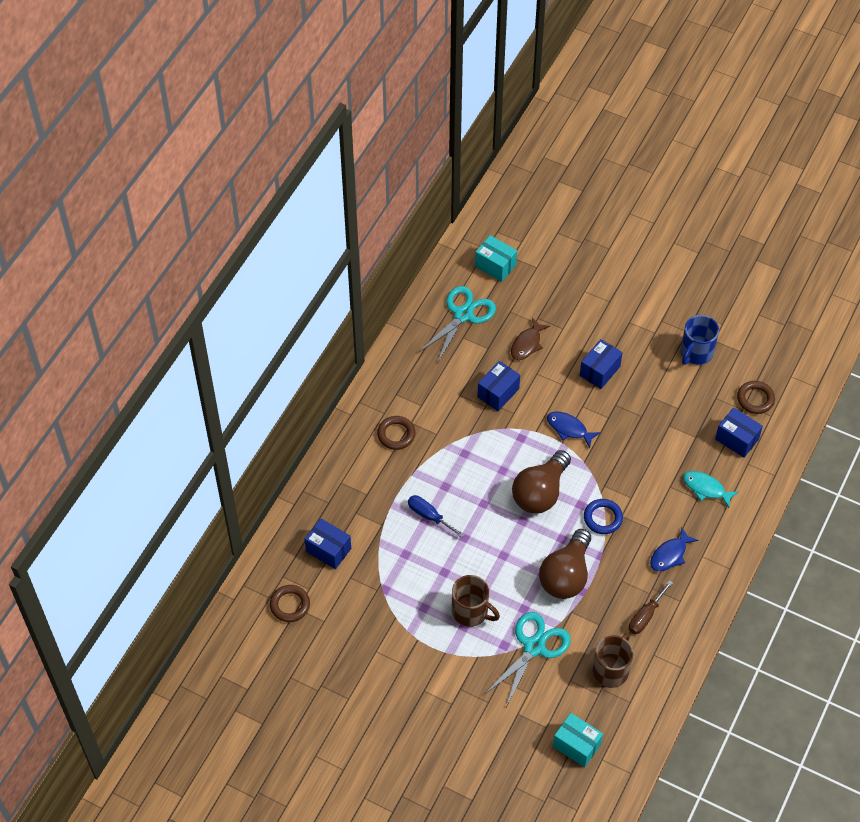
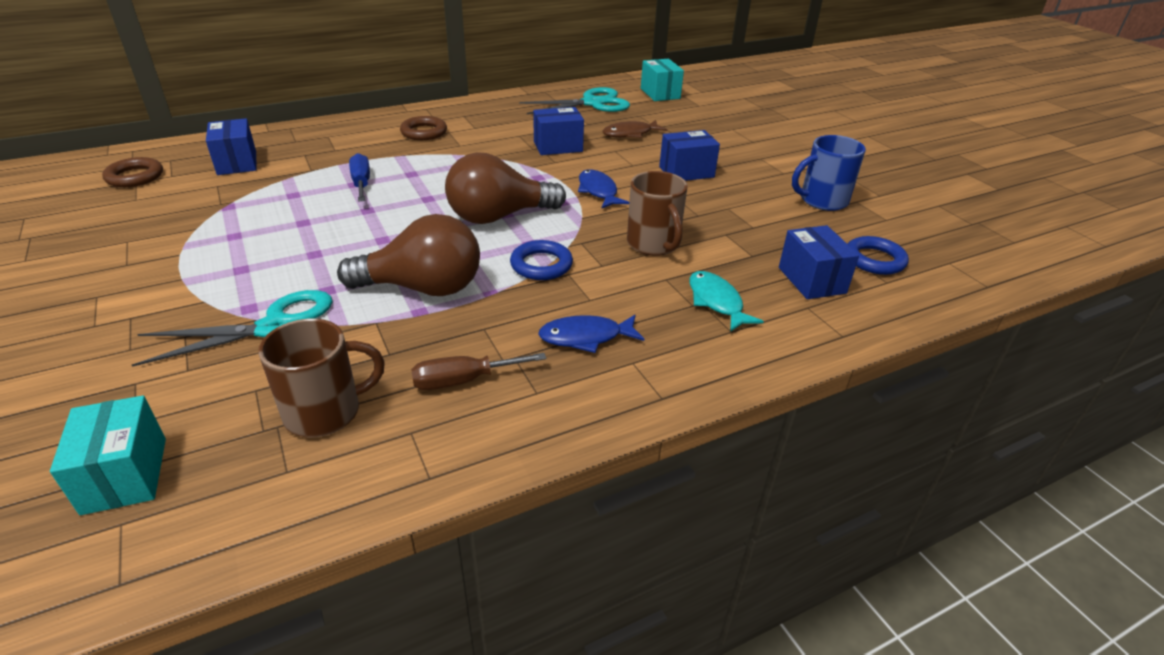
camera: 35 degrees right, 20 degrees down
brown mug [452,575,500,627] -> brown mug moved to [627,171,688,256]
brown light bulb [539,529,591,599] -> brown light bulb turned 150 degrees counterclockwise [337,214,480,296]
brown ring [737,381,775,414] -> blue ring [848,236,909,275]

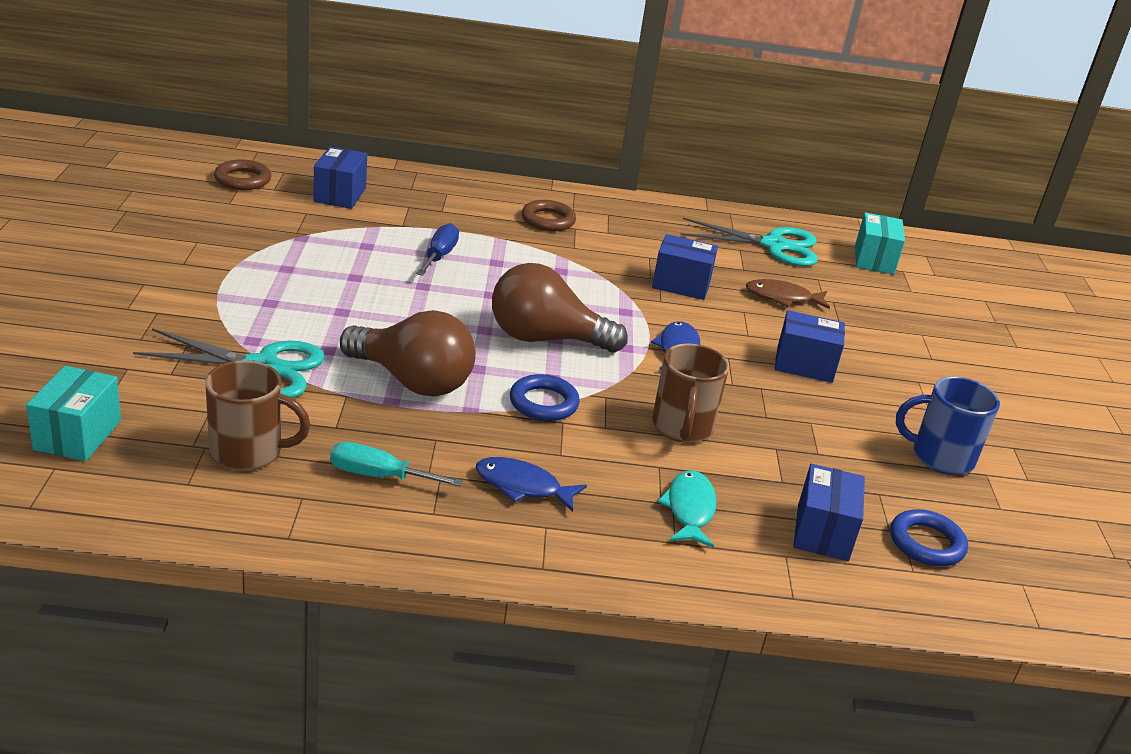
camera: 25 degrees right, 5 degrees down
brown screwdriver [411,353,546,390] -> turquoise screwdriver [330,442,463,487]

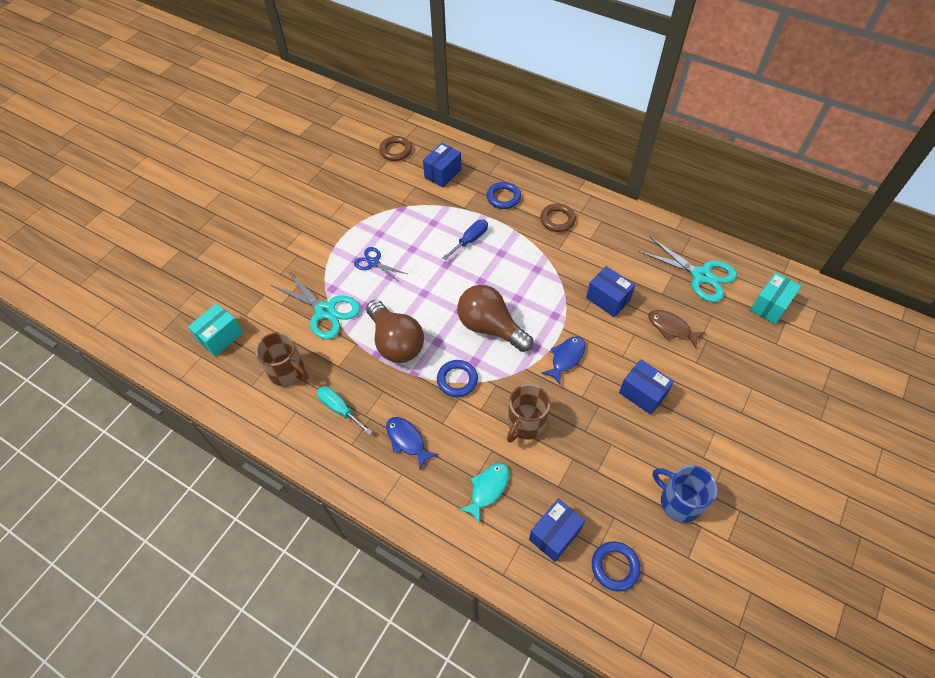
camera: 35 degrees right, 25 degrees up
none -> blue scissors [354,247,407,283]
none -> blue ring [487,182,521,209]

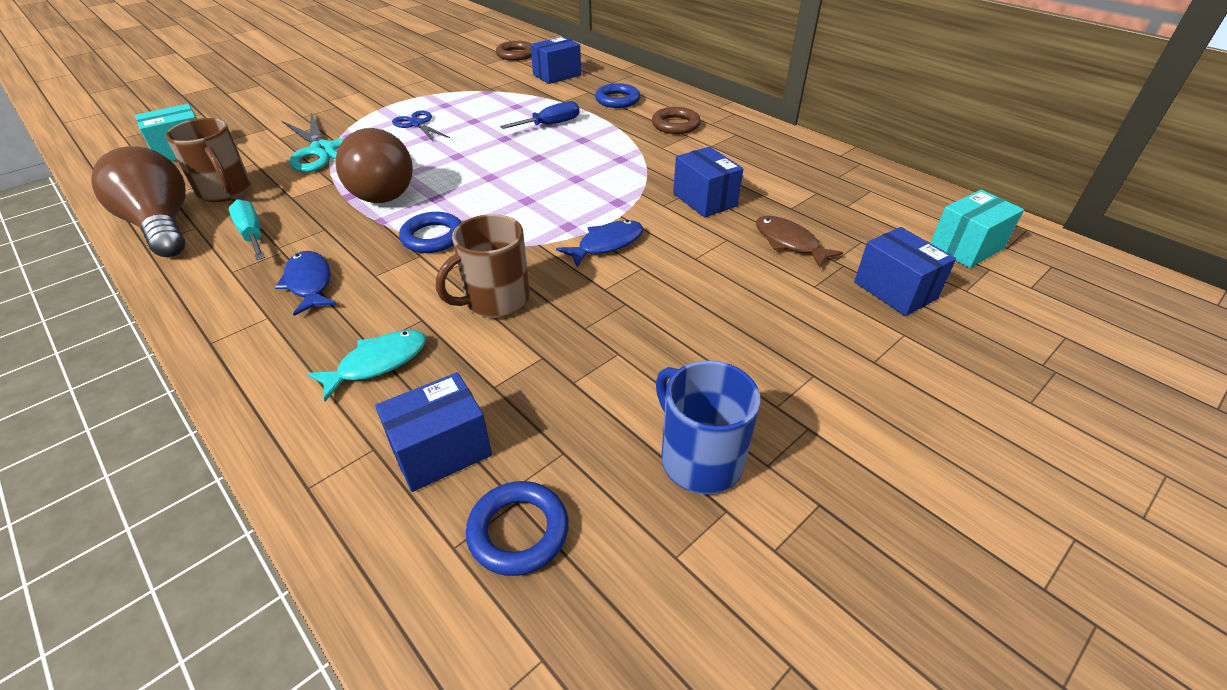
camera: 15 degrees right, 15 degrees down
brown light bulb [457,285,533,352] -> brown light bulb moved to [91,146,186,257]
blue box [619,359,674,415] -> blue box moved to [854,227,956,316]
turquoise scissors [638,237,737,302] -> none

